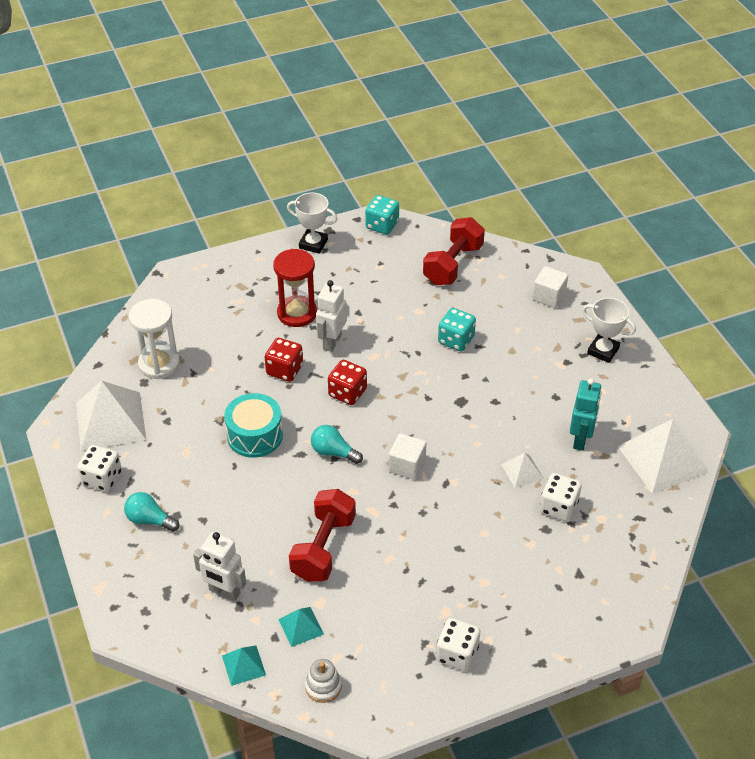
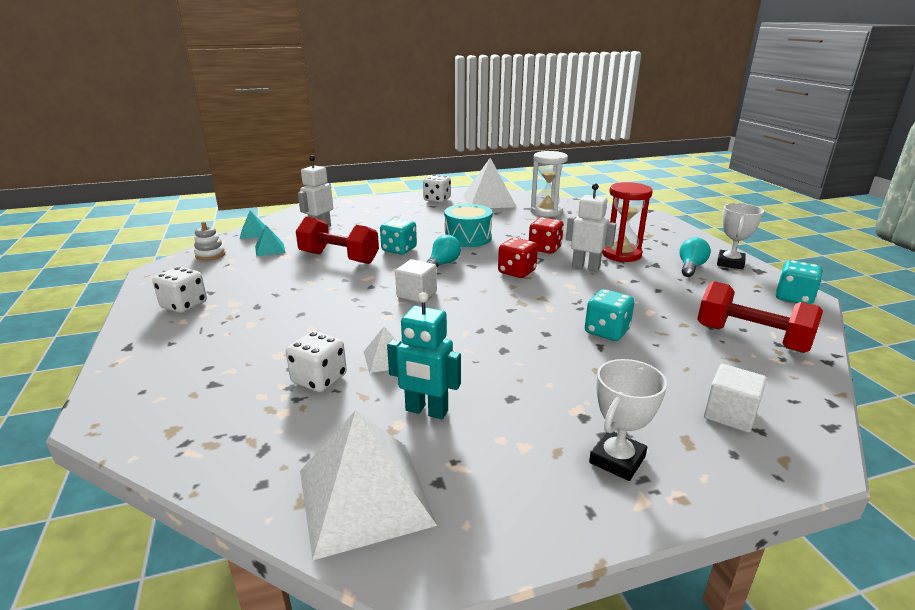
camera: 95 degrees right, 20 degrees down
turquoise light bulb [124,492,179,532] -> turquoise light bulb moved to [679,237,711,277]
none -> turquoise dice [380,218,417,254]

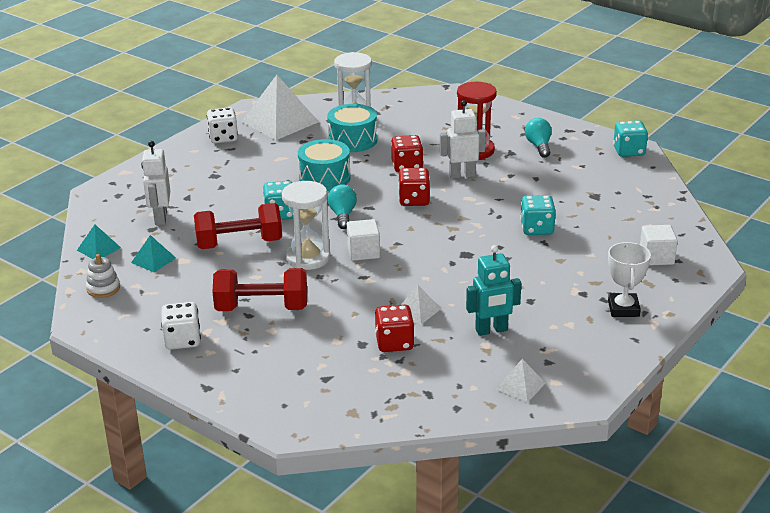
camera: 35 degrees left, 5 degrees up
white dice [286,331,347,392] -> red dice [375,305,414,352]
white pyramid [300,410,437,560] -> white pyramid [496,359,546,403], size x0.48
red dumbbell [697,281,823,353] -> red dumbbell moved to [213,268,307,311]
white trophy [717,203,764,270] -> none
none -> white hourglass [282,181,330,270]
none -> turquoise drum [328,104,377,152]

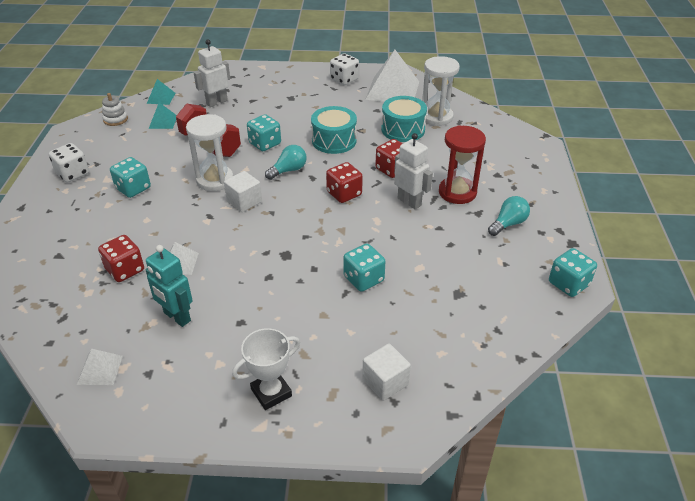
camera: 55 degrees right, 10 degrees up
red dumbbell [213,268,307,311] -> turquoise dice [110,157,151,198]

